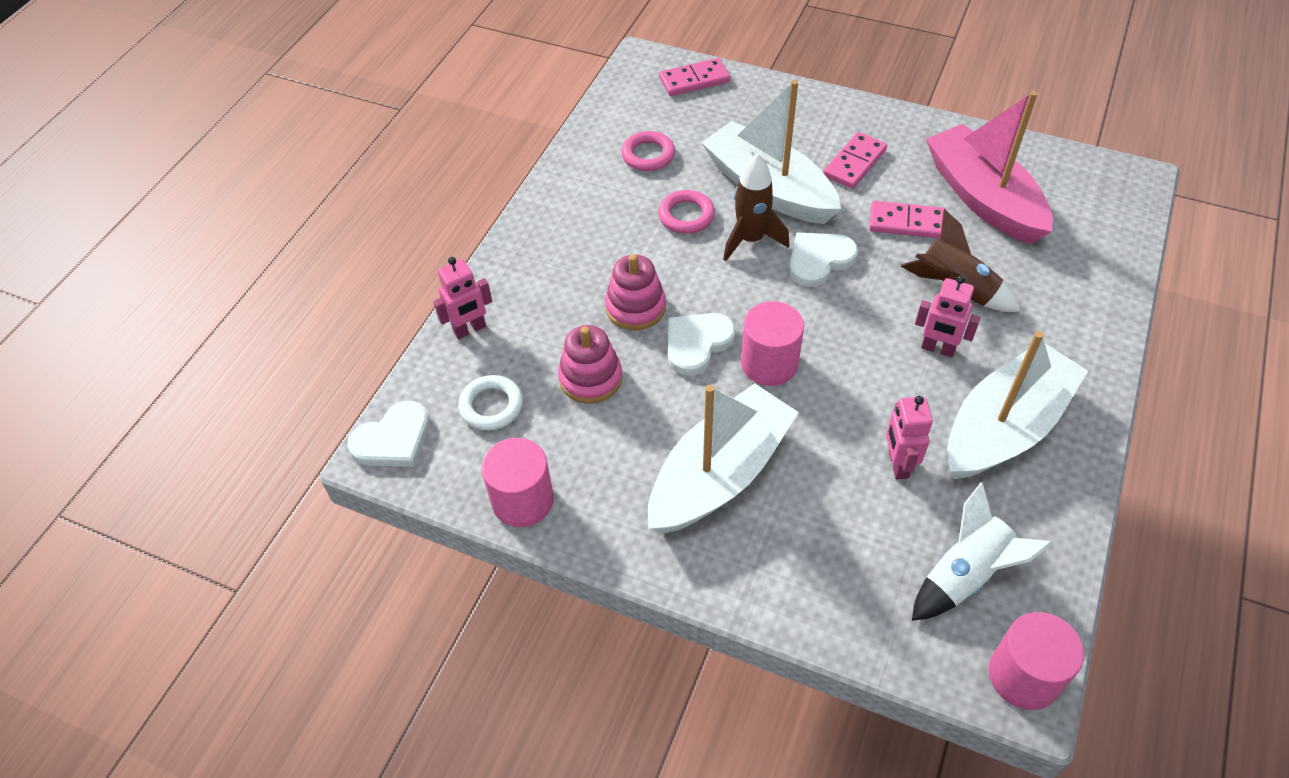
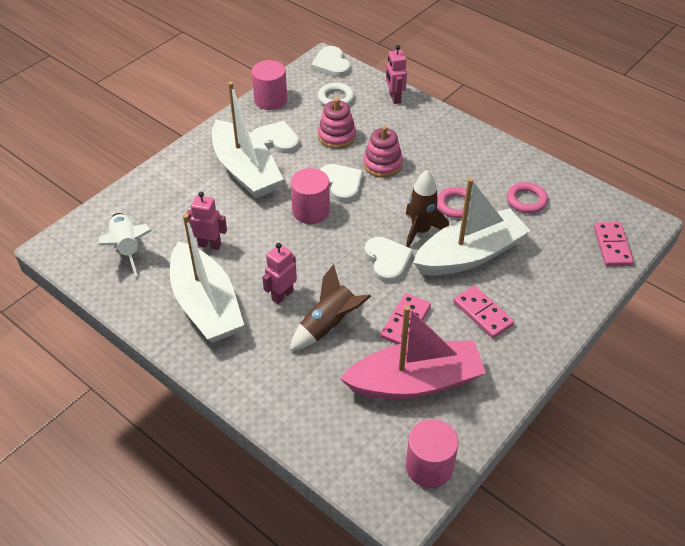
camera: 105 degrees right, 5 degrees down
pink cylinder [989,612,1084,710] -> pink cylinder moved to [406,419,458,488]
none -> white heart [252,121,299,154]

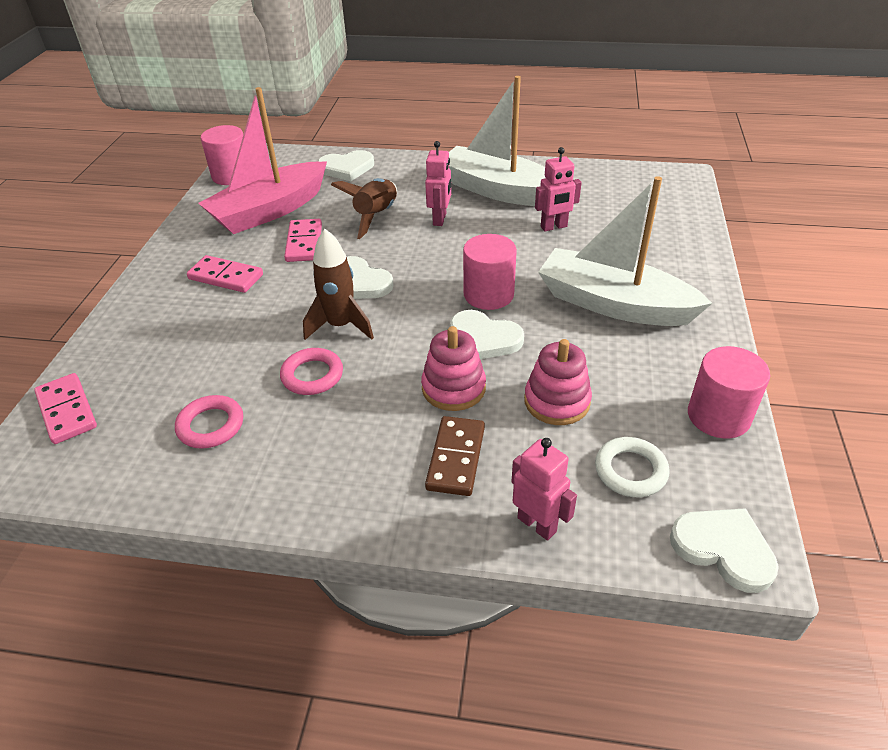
camera: 150 degrees right, 5 degrees down
white rocket [98,213,152,276] -> none
white heart [252,121,299,154] -> white heart moved to [318,150,374,181]
white boat [413,178,530,276] -> none
none -> brown domino [425,416,485,496]

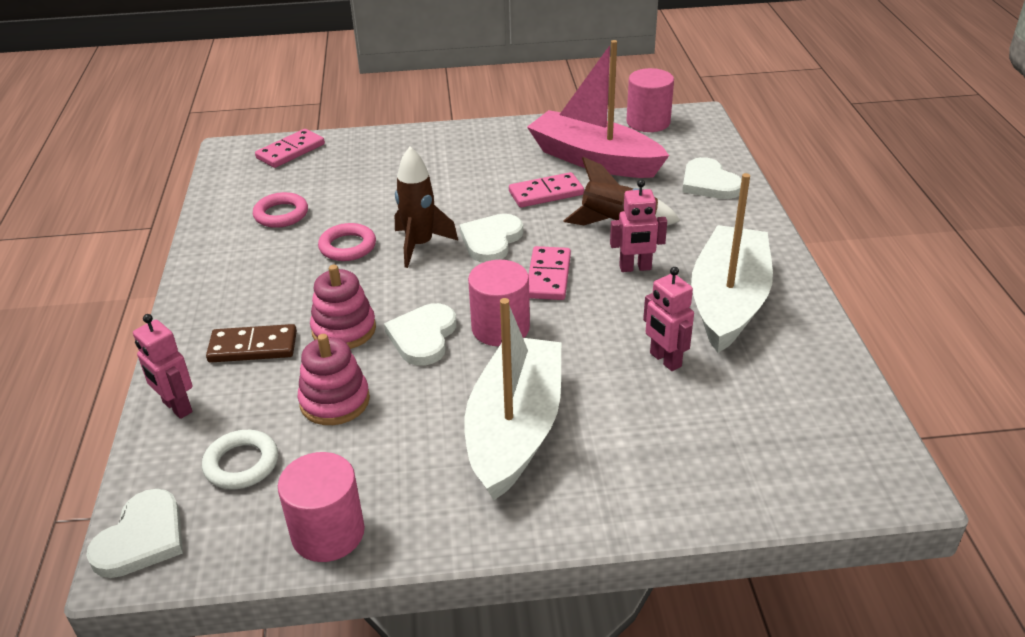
camera: 75 degrees right, 5 degrees down
pink domino [187,255,263,293] -> pink domino moved to [528,246,571,300]
pink robot [511,438,577,540] -> pink robot turned 105 degrees clockwise [133,314,193,419]

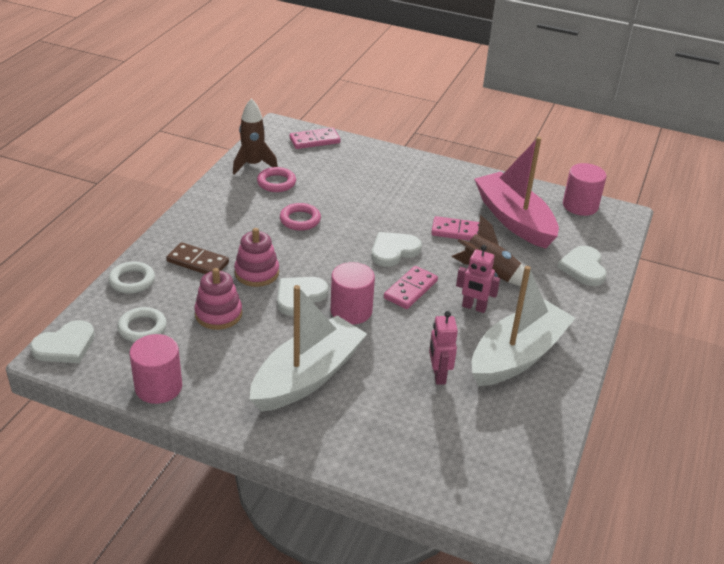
camera: 25 degrees right, 0 degrees up
pink robot [133,314,193,419] -> white ring [108,261,155,294]
brown rocket [395,146,458,268] -> brown rocket moved to [233,99,278,175]

